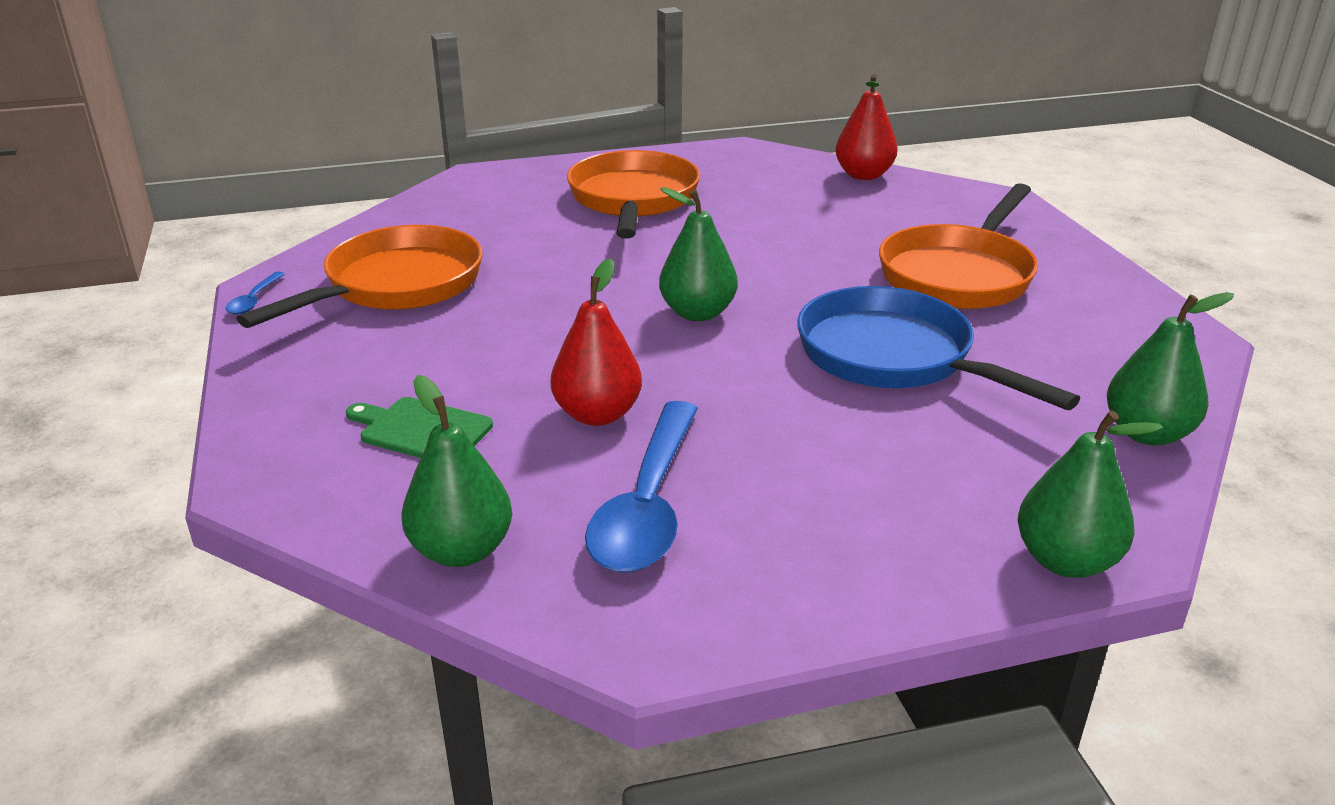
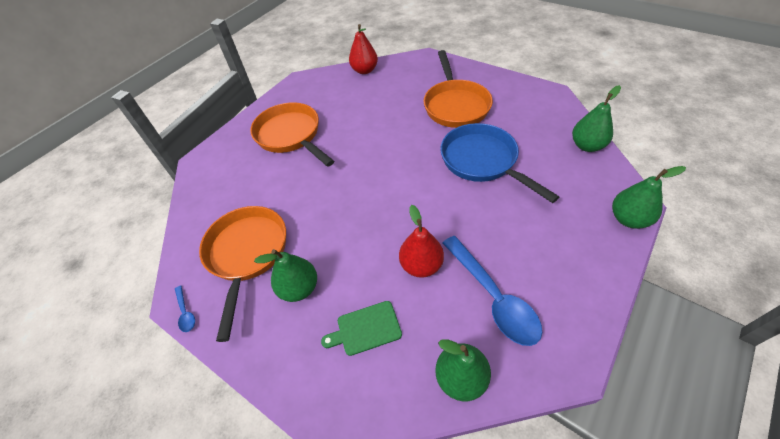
camera: 35 degrees left, 20 degrees up
green pear [659,187,738,321] -> green pear moved to [254,249,317,302]
blue pan [797,286,1080,410] -> blue pan turned 45 degrees clockwise [440,123,559,203]

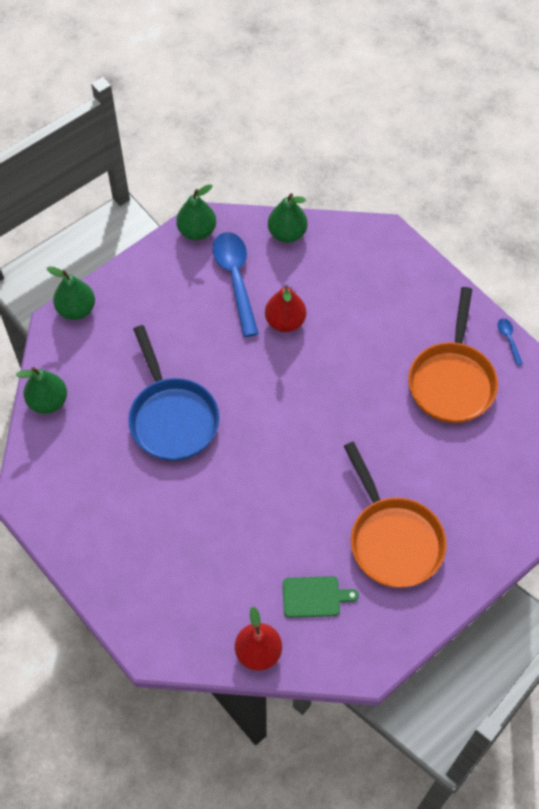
camera: 170 degrees left, 10 degrees up
green pear [254,249,317,302] -> green pear moved to [176,184,216,240]
green cutting board [321,301,402,356] -> green cutting board moved to [283,576,359,618]
orange pan [424,50,493,128] -> none

